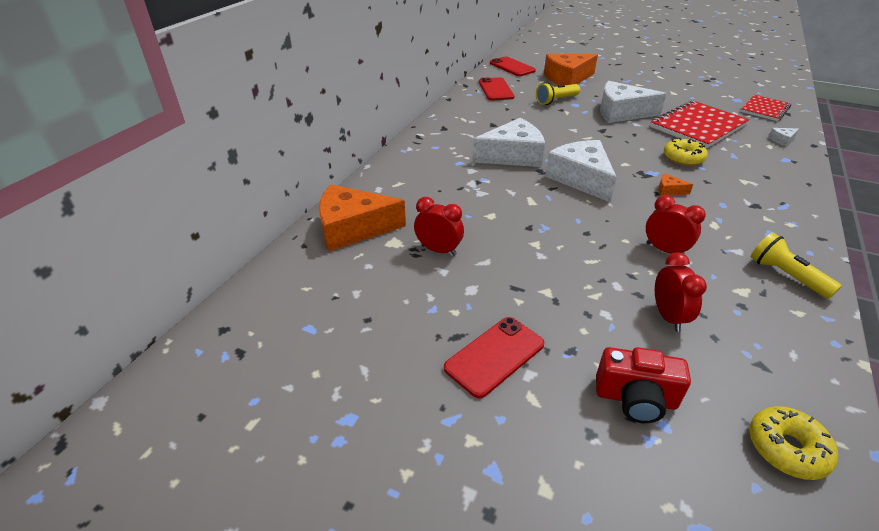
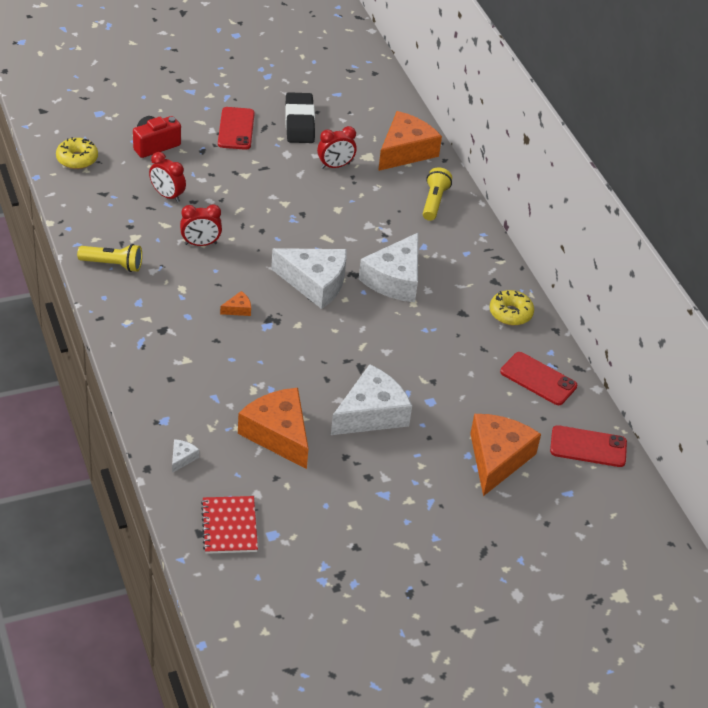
camera: 130 degrees right, 5 degrees up
yellow flashlight [536,82,580,105] -> yellow flashlight moved to [423,167,452,221]
red notebook [650,100,750,149] -> orange cheese [238,388,308,469]
yellow donut [663,138,708,166] -> yellow donut moved to [490,290,534,325]
none -> black eraser [285,92,315,143]

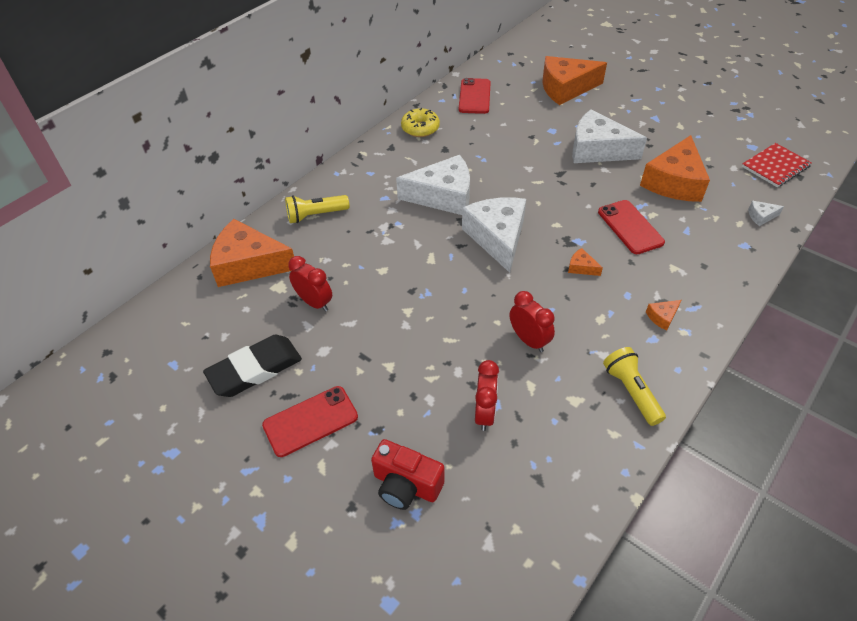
camera: 115 degrees left, 5 degrees up
yellow donut [56,137,98,169] -> none
red phone [550,425,627,467] -> red phone moved to [598,200,665,254]
none -> orange cheese [646,300,681,331]

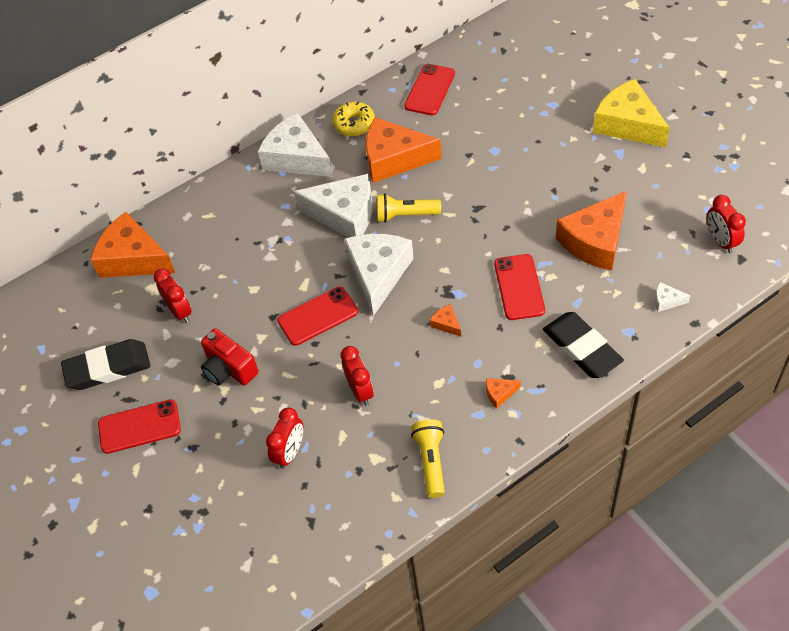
camera: 20 degrees right, 5 degrees up
yellow flashlight [285,195,349,223] -> yellow flashlight moved to [377,193,441,223]
red camera [371,439,444,510] -> red camera moved to [201,328,259,385]
orange cheese [542,56,607,105] -> orange cheese moved to [366,117,442,183]
white cheese [572,109,647,163] -> white cheese moved to [258,113,333,177]
red notebook [742,143,812,187] -> red clock [707,195,746,253]
none -> red phone [277,287,358,346]
none -> black eraser [543,312,624,378]
none -> yellow cheese [593,79,670,147]

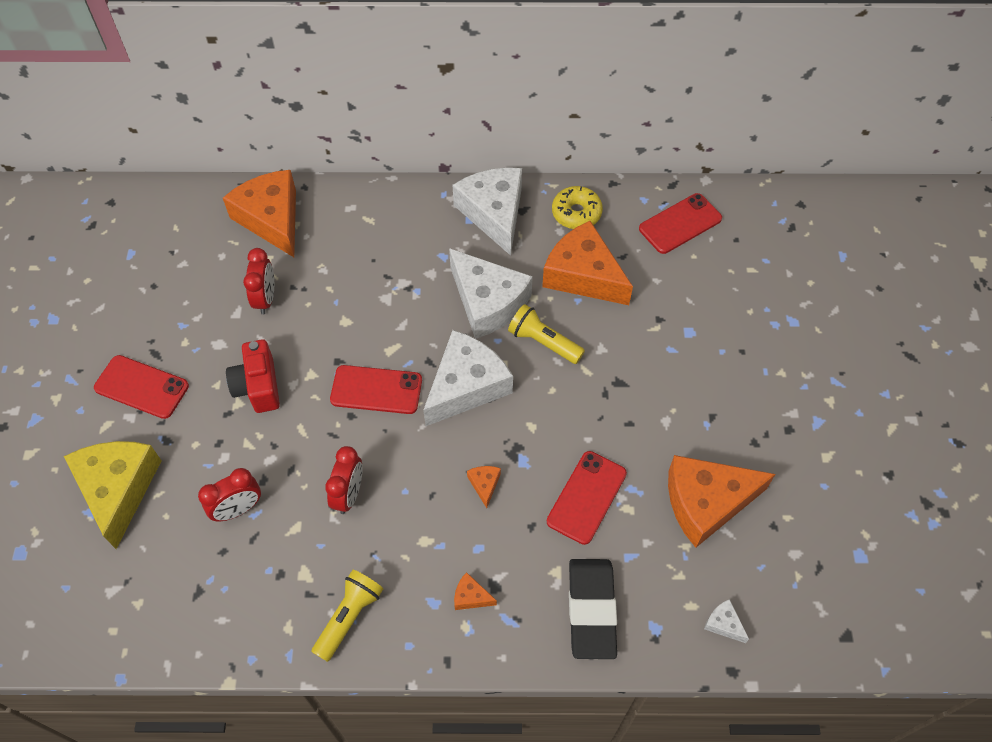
camera: 30 degrees right, 5 degrees up
black eraser [61,339,151,390] -> none
yellow cheese [593,79,670,147] -> yellow cheese moved to [64,441,161,549]
red clock [707,195,746,253] -> none

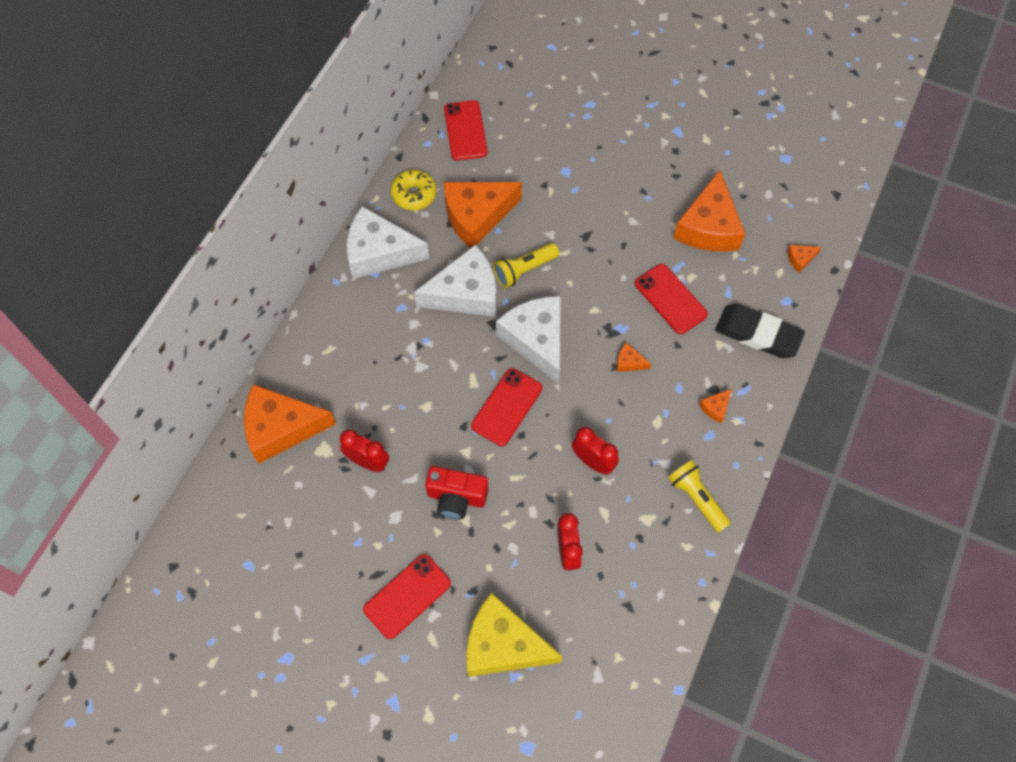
camera: 65 degrees left, 5 degrees up
white cheese [704,599,749,643] -> orange cheese [787,245,822,273]

